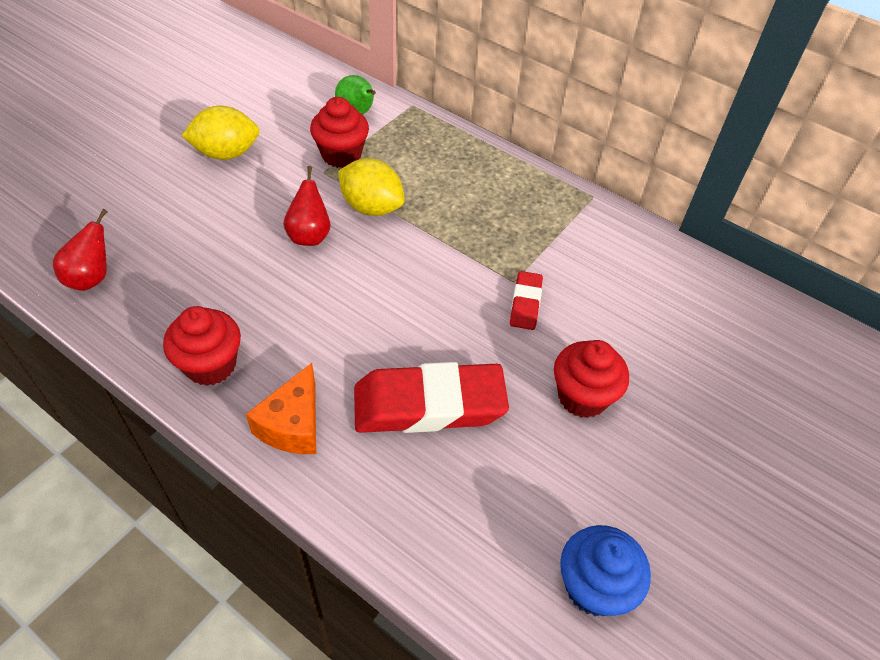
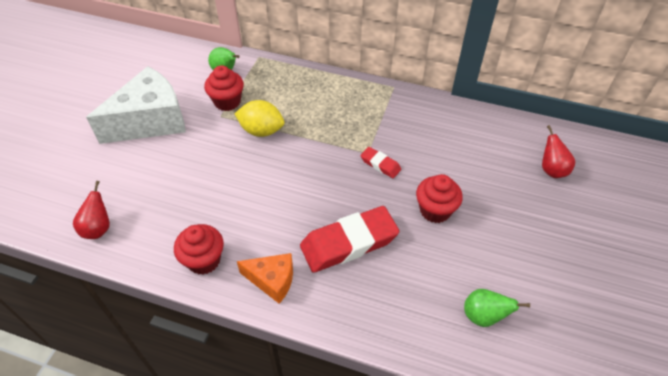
camera: 15 degrees left, 0 degrees up
yellow lemon [182,106,259,160] -> white cheese [86,66,186,144]
orange cheese [246,363,316,454] -> orange cheese turned 75 degrees counterclockwise [237,253,293,304]
red pear [283,166,330,246] -> red pear moved to [542,125,575,178]
red eraser [510,271,543,330] -> red eraser turned 45 degrees counterclockwise [361,147,401,178]
blue cupcake [560,525,651,616] -> green pear [464,289,530,327]

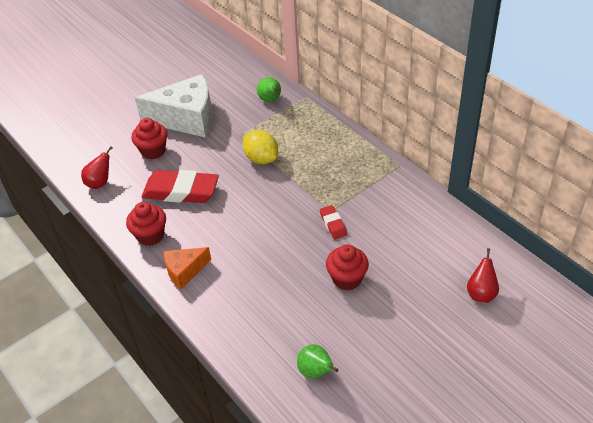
camera: 35 degrees right, 5 degrees down
red cupcake [204,65,244,111] -> red cupcake moved to [132,118,167,160]
orange cheese [237,253,293,304] -> orange cheese turned 105 degrees clockwise [163,247,211,289]
red eraser [300,206,399,273] -> red eraser moved to [142,170,219,203]

